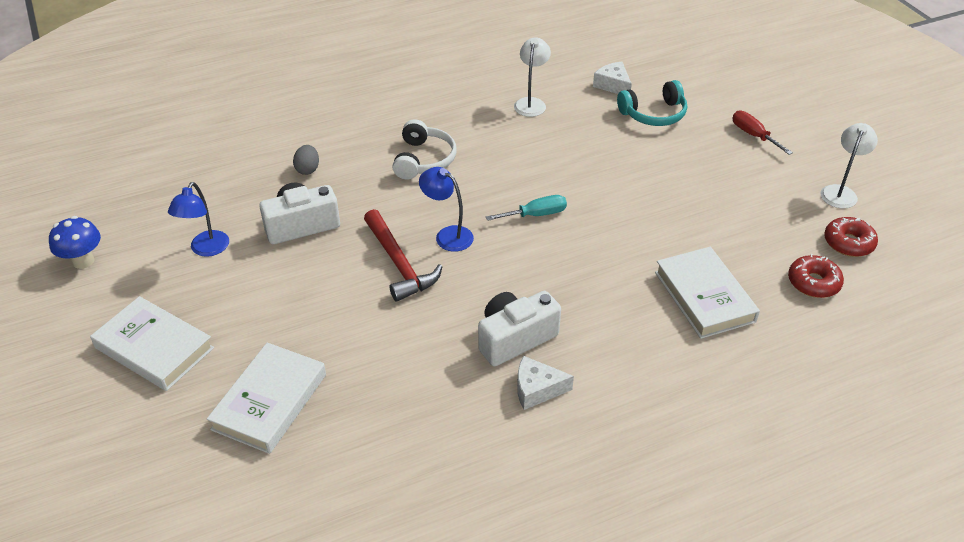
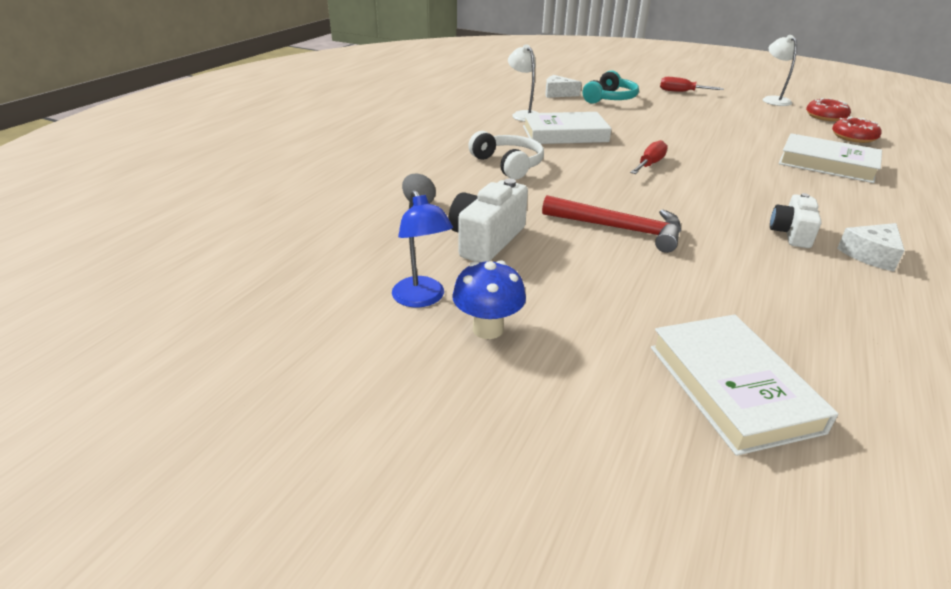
camera: 40 degrees left, 10 degrees down
blue mushroom [49,216,101,269] -> blue mushroom moved to [452,260,526,339]
white book [90,296,214,391] -> white book moved to [523,112,612,144]
blue lamp [419,167,474,252] -> none
white camera [478,291,561,366] -> white camera [770,193,822,248], size x0.66
turquoise screwdriver [486,195,567,221] -> red screwdriver [630,140,668,174]

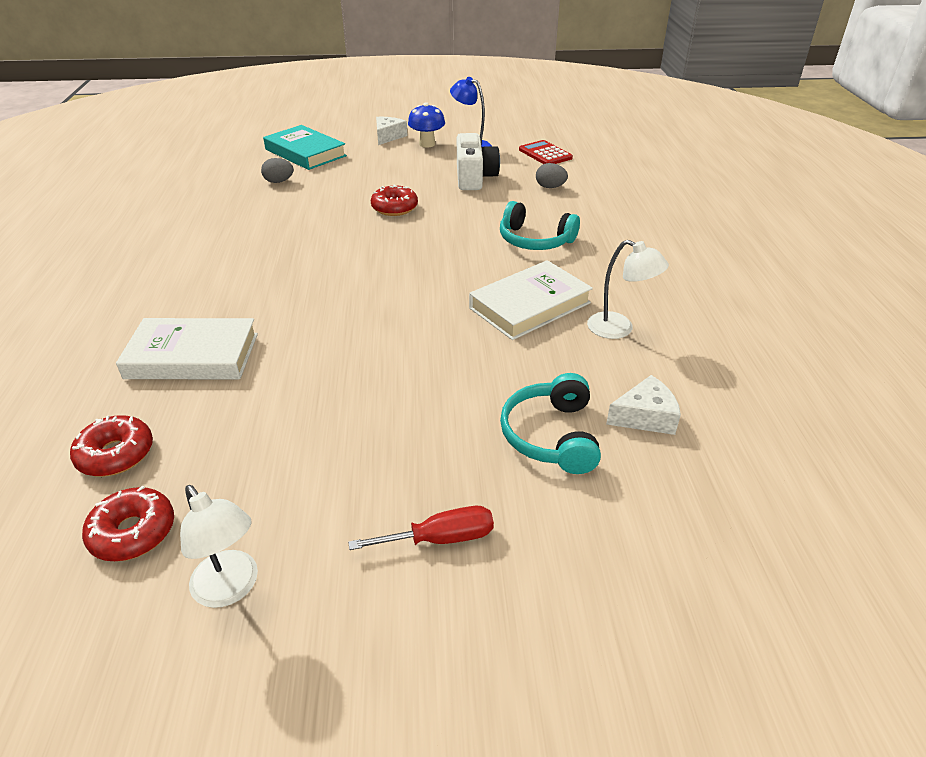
camera: 150 degrees right, 5 degrees up
white headphones [468,131,544,180] -> turquoise headphones [500,201,580,250]
red hammer [542,195,681,253] -> red donut [371,185,418,216]
red screwdriver [630,140,668,174] -> none
white book [651,314,838,456] -> turquoise book [263,125,347,170]
white camera [770,193,822,248] -> none
white cheese [837,223,905,272] -> white cheese moved to [376,117,408,145]
none -> grey egg [261,158,294,183]
none -> red calculator [519,140,573,164]

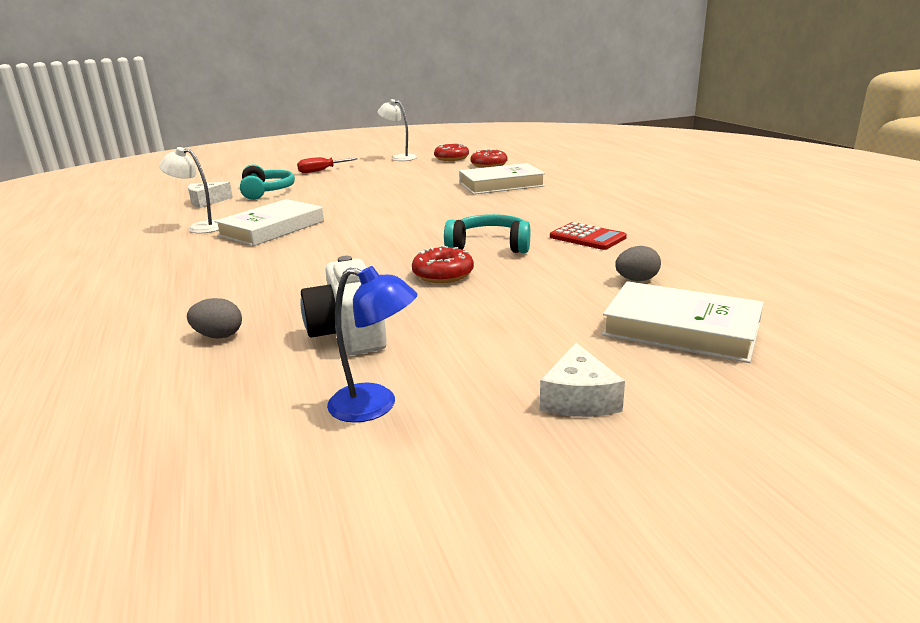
camera: 165 degrees right, 15 degrees down
turquoise book [263,125,347,170] -> white book [602,281,764,363]
blue mushroom [408,102,445,148] -> none
turquoise headphones [500,201,580,250] -> turquoise headphones moved to [444,214,530,253]
red calculator [519,140,573,164] -> red calculator moved to [550,222,627,250]

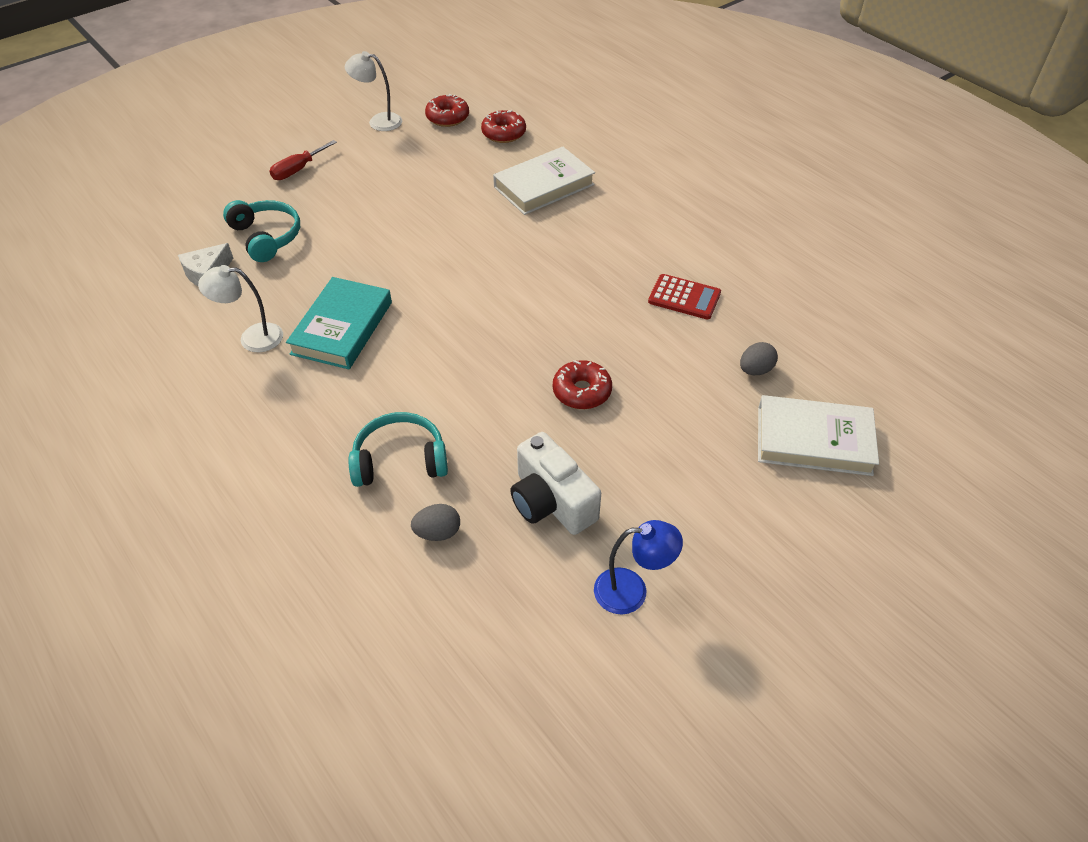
camera: 20 degrees left, 25 degrees up
white book [214,199,324,246] -> turquoise book [286,277,392,369]
turquoise headphones [444,214,530,253] -> turquoise headphones moved to [348,412,448,487]
white cheese [540,343,625,417] -> none

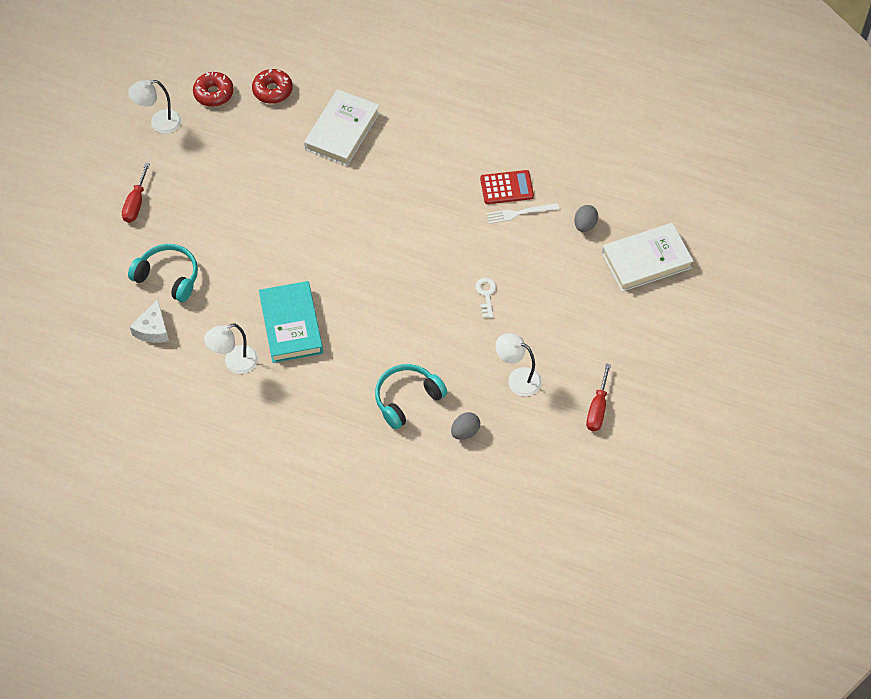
camera: 30 degrees left, 10 degrees up
white camera [510,432,601,535] -> white lamp [496,333,542,396]
red donut [553,360,612,409] -> white key [475,278,496,318]
blue lamp [594,520,683,614] -> red screwdriver [586,364,611,431]
none -> white fork [486,203,559,224]

